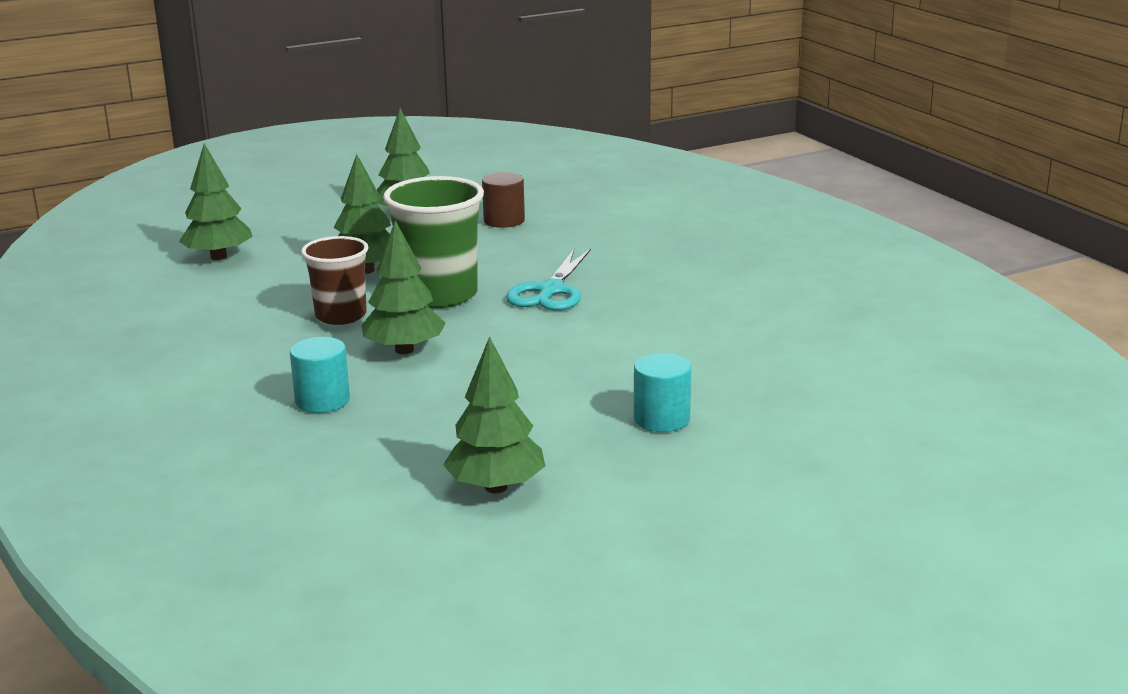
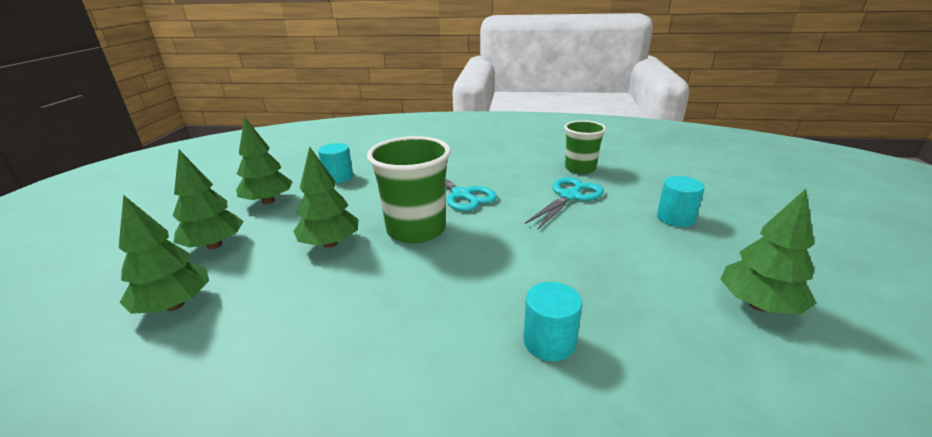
camera: 55 degrees left, 5 degrees up
brown cup [301,236,369,325] -> none
green tree [361,220,446,354] -> green tree moved to [172,150,244,249]
brown cylinder [482,172,525,228] -> turquoise cylinder [318,143,353,183]
none -> turquoise scissors [525,177,604,230]
none -> green cup [564,120,606,174]

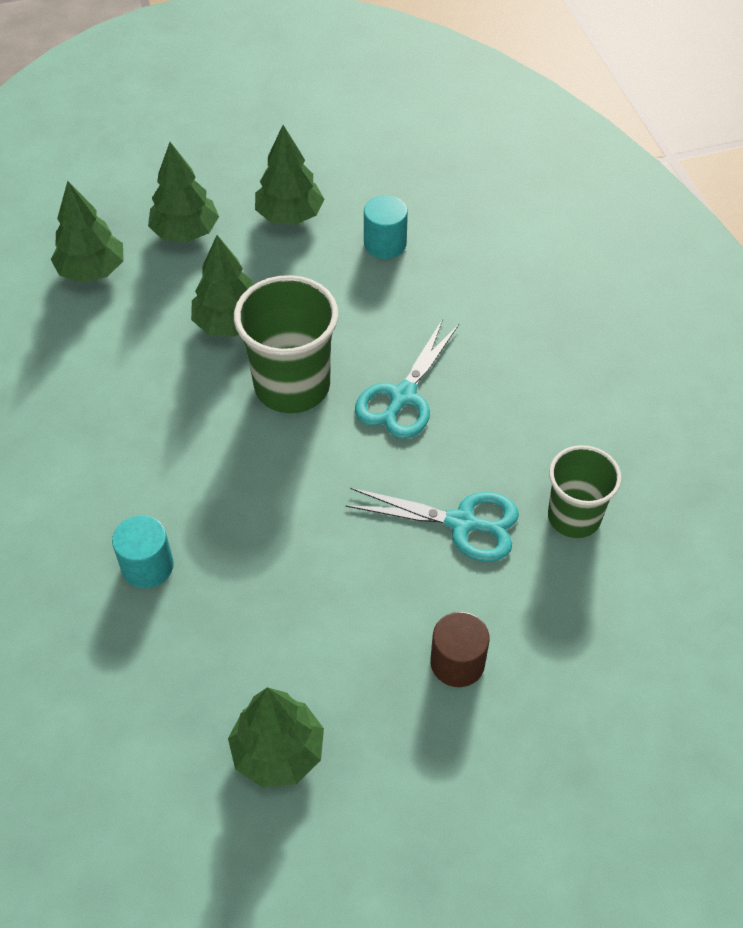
camera: 65 degrees right, 25 degrees up
turquoise cylinder [657,176,705,227] -> brown cylinder [431,612,490,687]

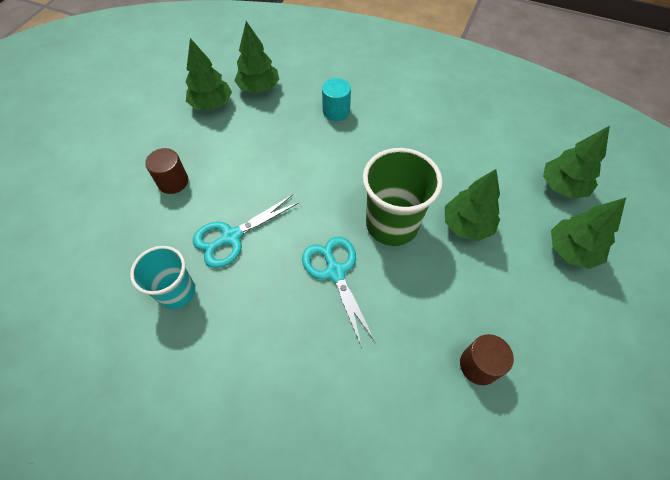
camera: 130 degrees right, 5 degrees up
green tree [255,125,324,225] -> green tree moved to [234,21,279,93]
turquoise cylinder [364,195,408,259] -> brown cylinder [460,334,514,385]
green cup [548,445,621,538] -> turquoise cup [130,246,195,309]

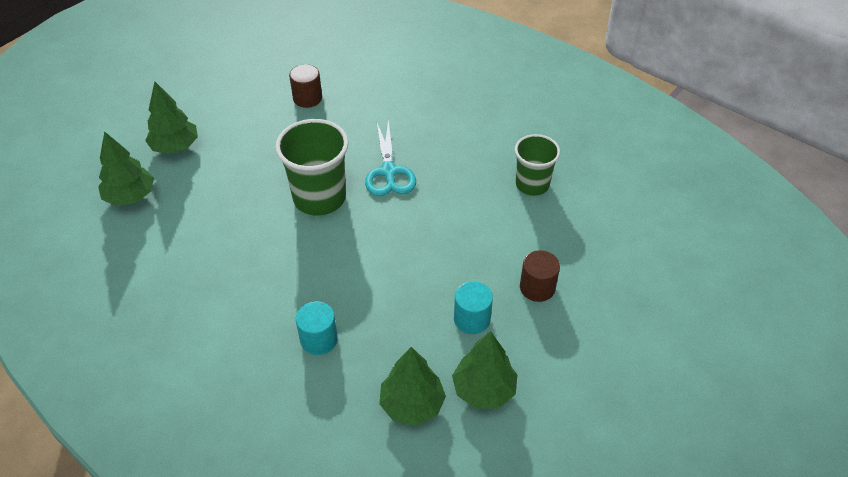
camera: 165 degrees left, 10 degrees down
turquoise cup [130,246,195,309] -> green cup [515,134,560,196]
turquoise scissors [193,195,300,268] -> none
green tree [445,169,500,241] -> none
none -> turquoise cylinder [454,281,493,334]

